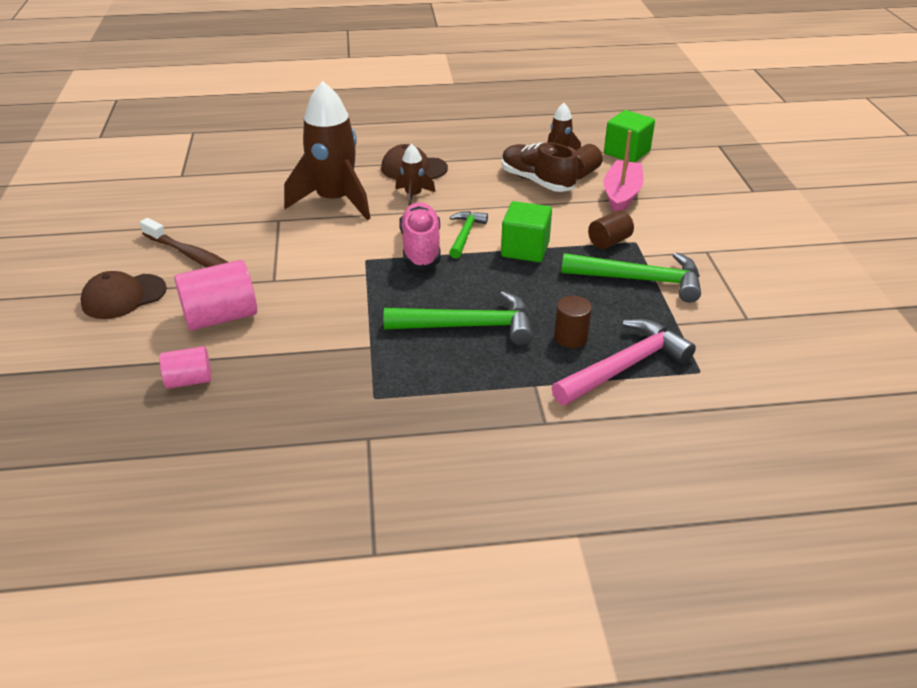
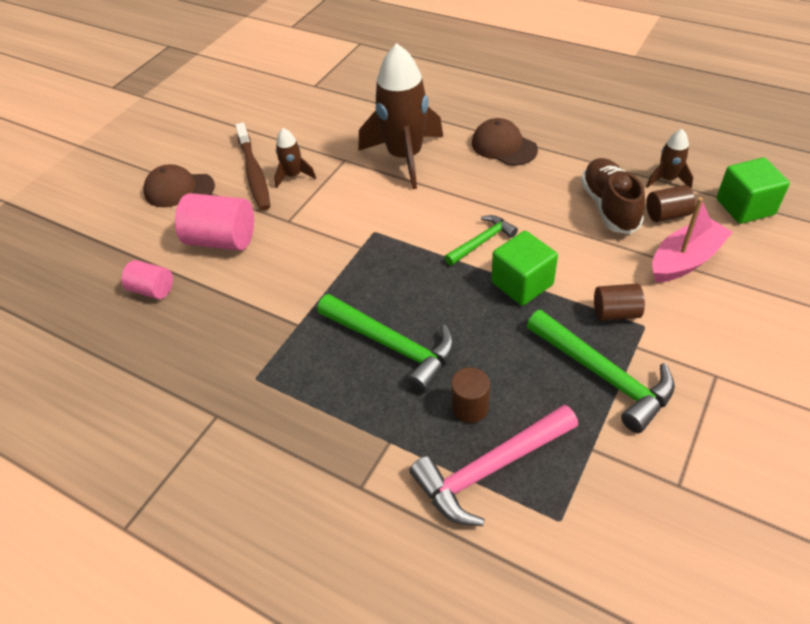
camera: 40 degrees right, 10 degrees up
brown rocket [395,144,435,207] -> brown rocket moved to [274,128,316,188]
pink shoe [399,202,441,269] -> none
pink hammer [552,319,696,405] -> pink hammer turned 150 degrees clockwise [409,405,578,526]

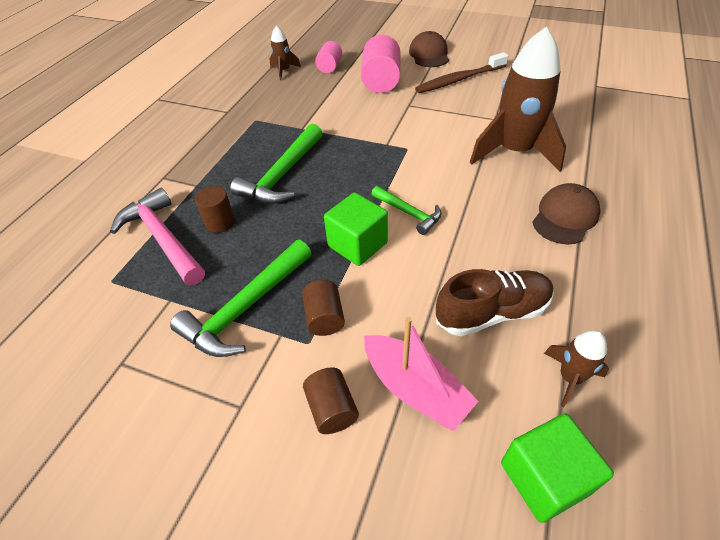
camera: 80 degrees right, 0 degrees up
brown rocket [274,128,316,188] -> brown rocket moved to [270,26,301,80]
brown cylinder [646,185,696,222] -> brown cylinder moved to [303,367,359,434]

